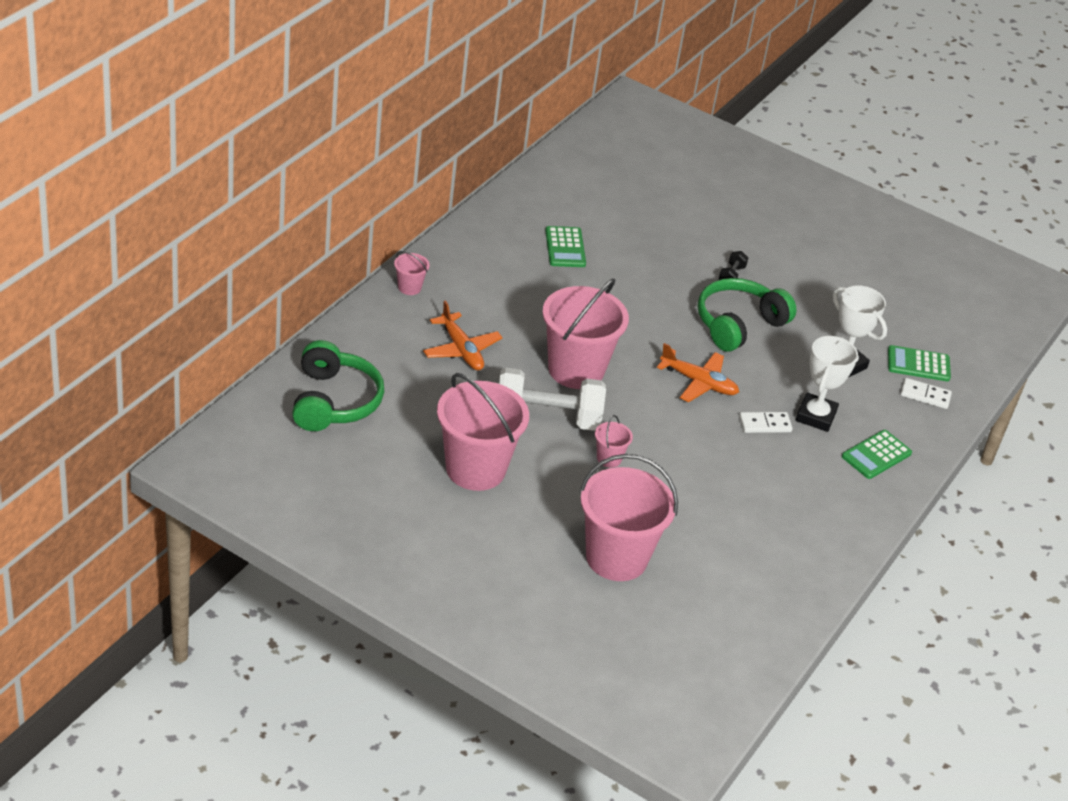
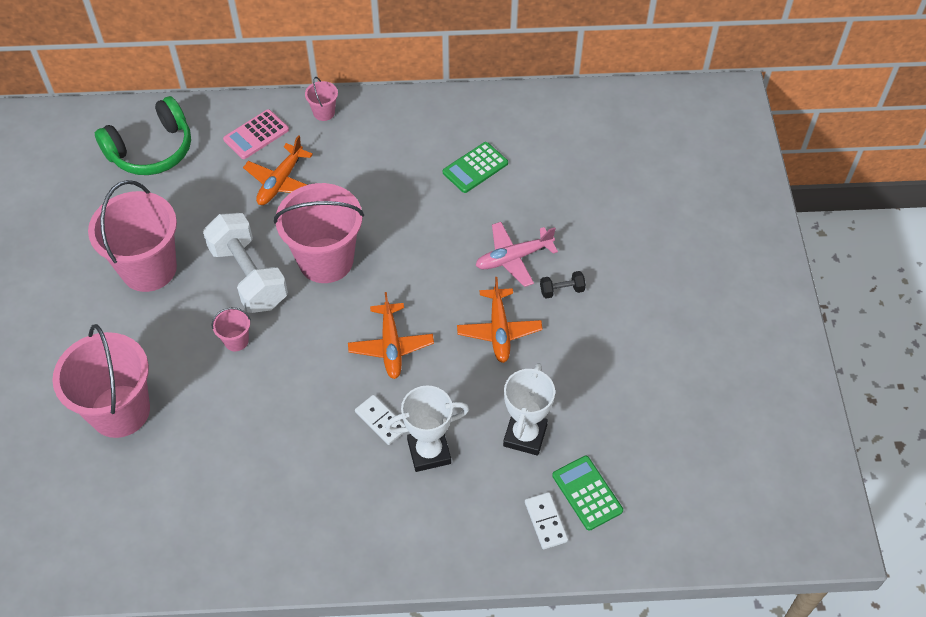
camera: 60 degrees right, 15 degrees up
green headphones [698,278,797,352] -> orange plane [457,277,542,363]
green calculator [842,430,912,479] -> none
none -> pink calculator [223,109,289,159]
none -> pink plane [475,222,558,287]

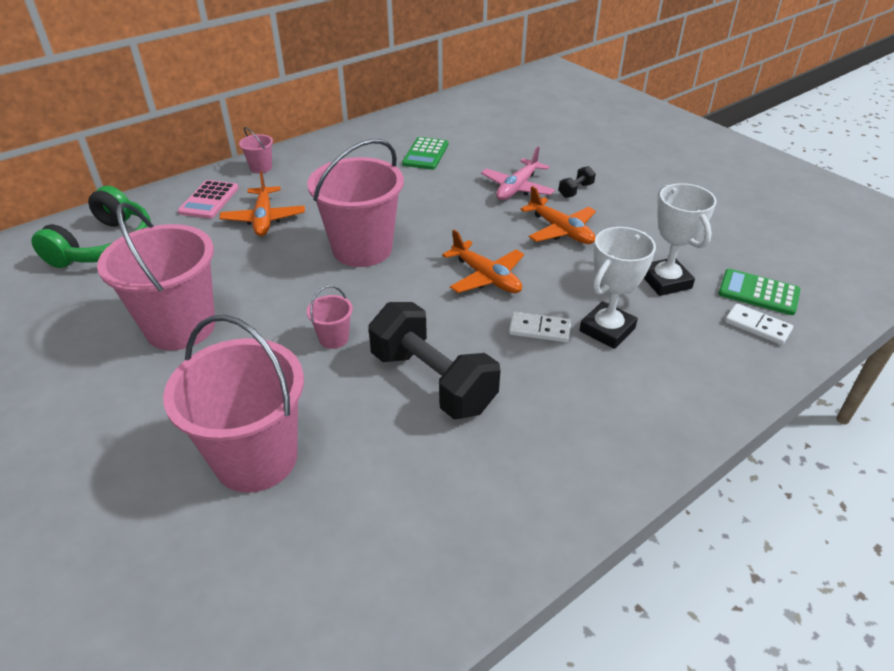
camera: 35 degrees left, 15 degrees down
white dumbbell [203,213,288,313] -> none
none -> black dumbbell [368,302,501,419]

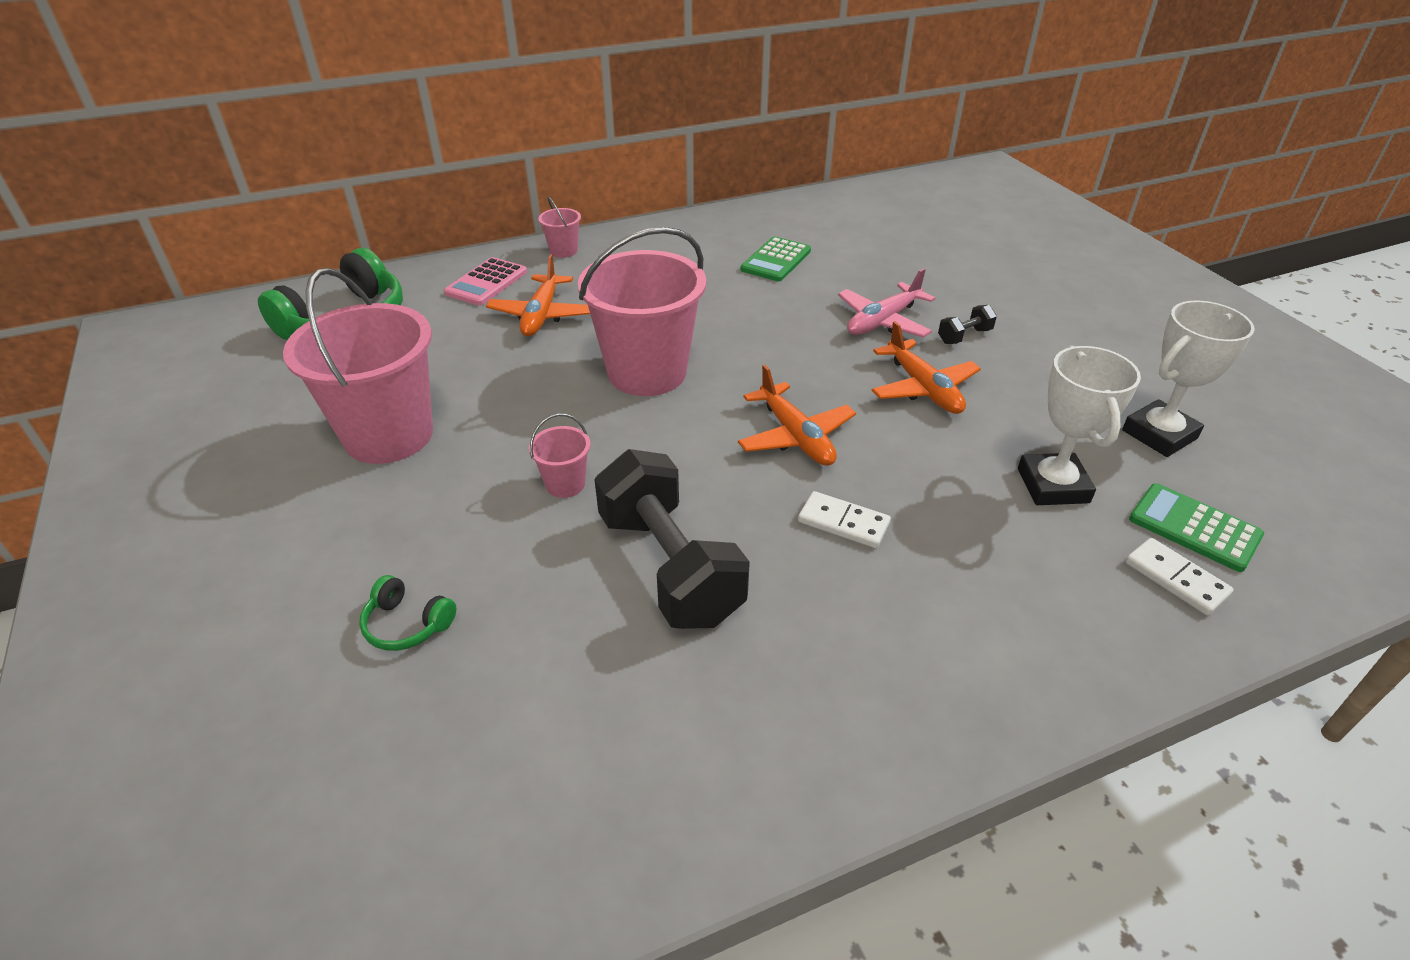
camera: 15 degrees right, 0 degrees up
pink bucket [163,315,304,493] -> green headphones [359,575,456,651]
white trophy [580,227,656,349] -> white trophy moved to [1122,301,1255,457]

